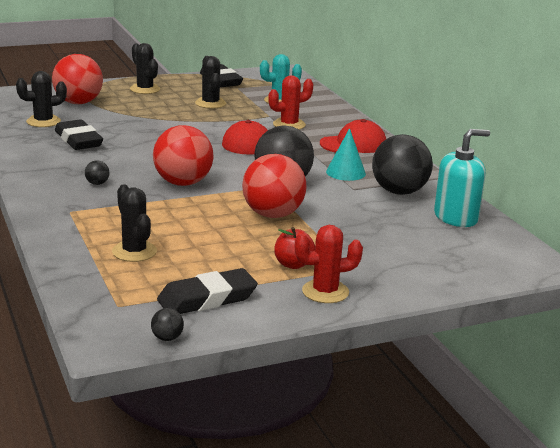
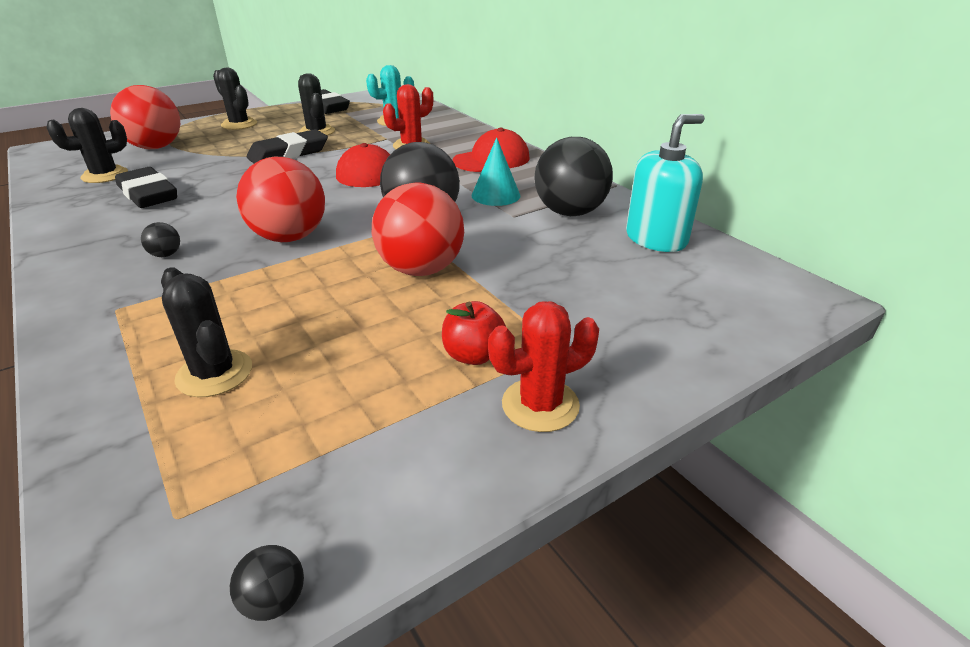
camera: 10 degrees left, 10 degrees up
black eraser [157,268,258,314] -> black eraser moved to [246,129,328,164]

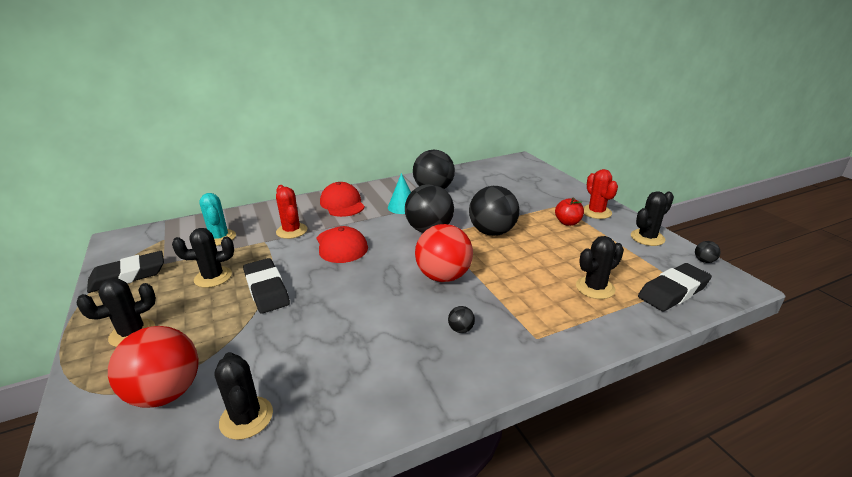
camera: 80 degrees left, 5 degrees down
black eraser [115,167,177,208] -> black eraser moved to [638,263,712,311]
red ball [372,183,464,276] -> black ball [469,186,520,236]
turquoise soap dispenser [626,114,705,252] -> none
none -> black cactus [631,191,674,246]

